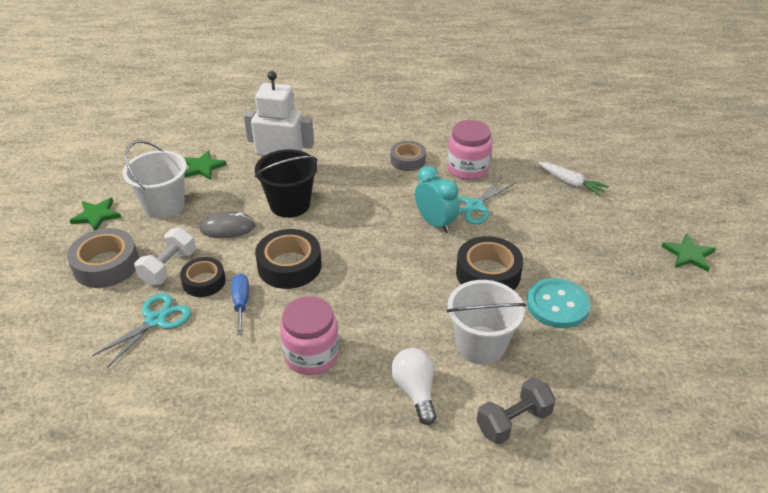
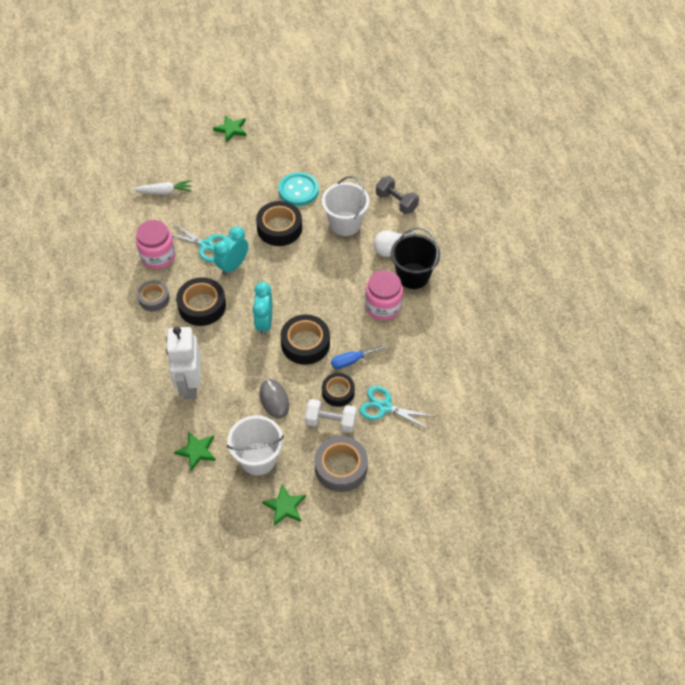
camera: 105 degrees left, 15 degrees up
black bucket [255,149,317,218] -> black bucket moved to [391,227,440,289]
white carrot [539,162,609,197] -> white carrot turned 60 degrees clockwise [133,180,192,195]
none -> black tape [176,277,226,326]
none -> turquoise clock [252,282,272,336]

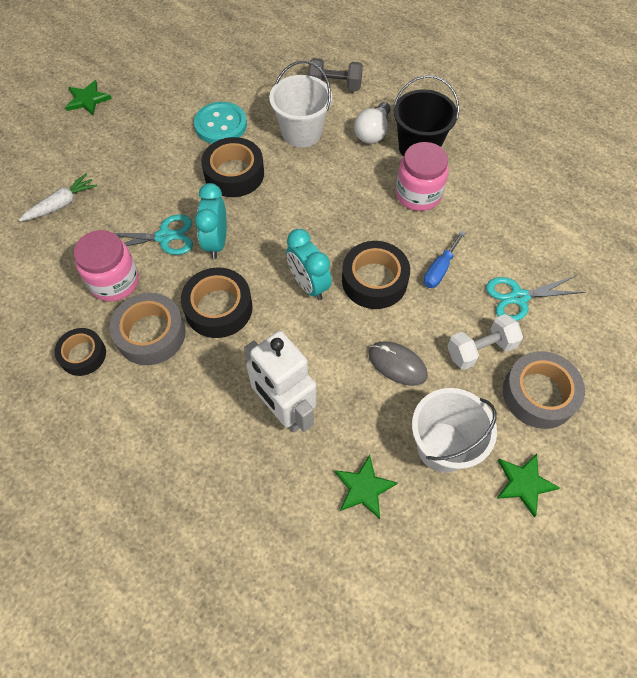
camera: 35 degrees left, 5 degrees up
grey tape [137,280,170,311] -> grey tape [110,293,186,365], size x1.54
black tape [322,373,355,407] -> black tape moved to [54,328,106,376]

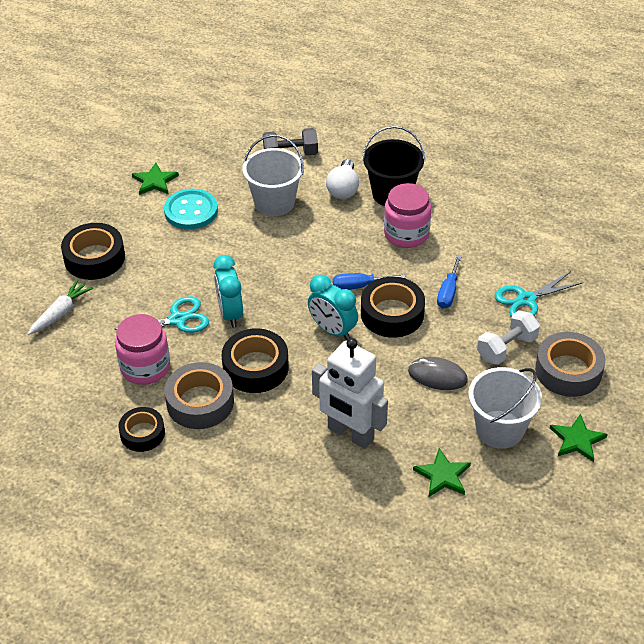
camera: 15 degrees left, 15 degrees down
green star [65,80,112,115] -> green star moved to [132,163,179,195]
black tape [201,137,264,197] -> black tape moved to [61,223,125,280]
none -> blue screwdriver [333,273,405,290]

